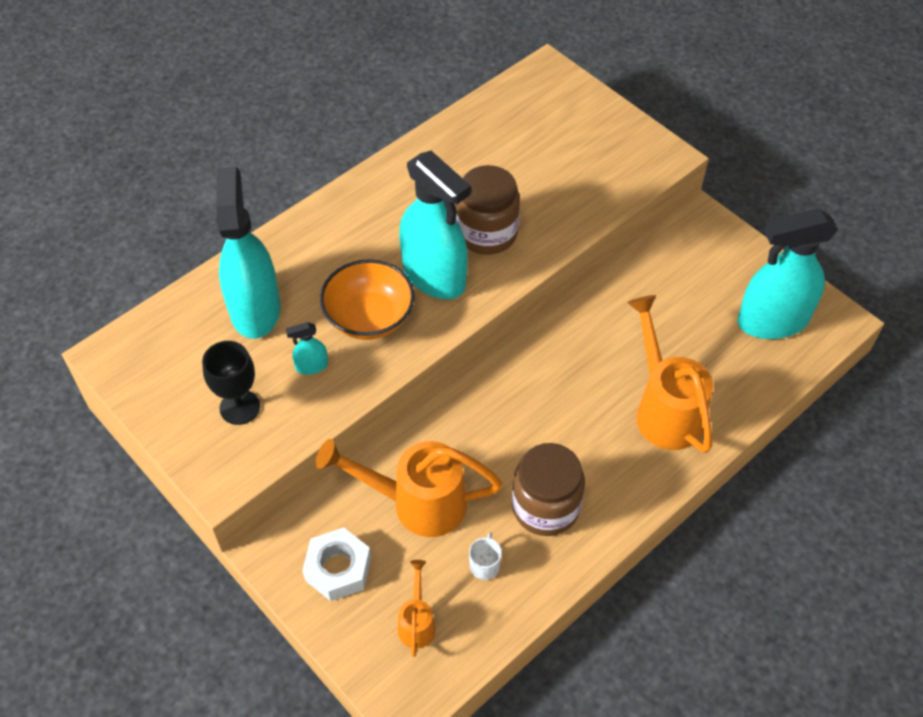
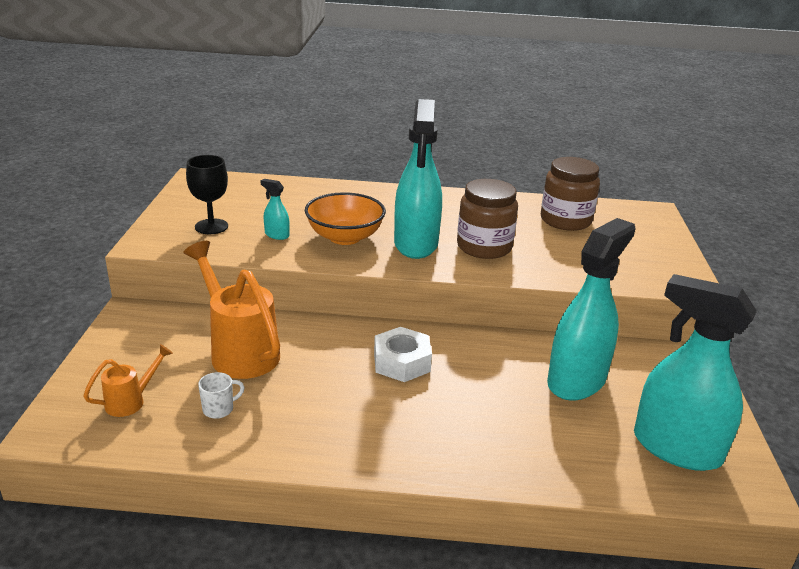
camera: 45 degrees right, 25 degrees down
turquoise spray bottle [216,167,280,339] -> turquoise spray bottle moved to [547,218,636,401]
white nut [302,527,371,601] -> white nut moved to [374,327,432,382]
brown jar [512,443,585,536] -> brown jar moved to [541,157,600,231]
orange watering can [627,295,713,453] -> none

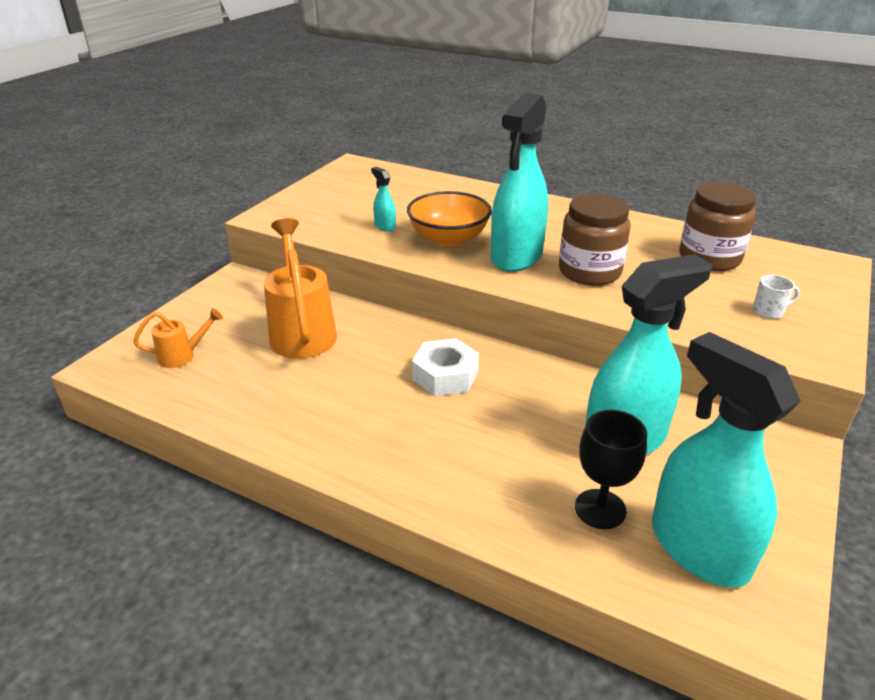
camera: 25 degrees right, 5 degrees up
black goblet [186,155,228,234] -> black goblet moved to [575,410,647,529]
white mug [198,372,245,419] -> white mug moved to [753,275,800,319]

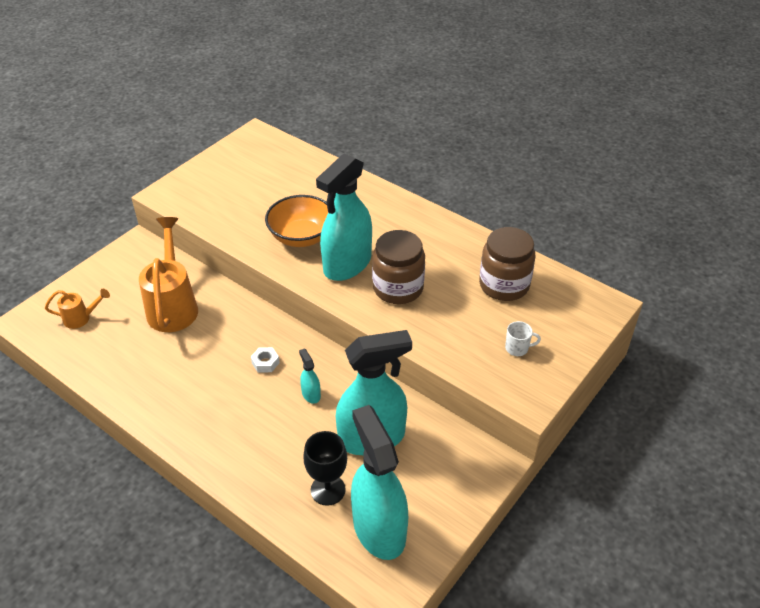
camera: 10 degrees right, 10 degrees up
turquoise spray bottle [371,167,396,232] -> turquoise spray bottle moved to [299,348,321,404]
white nut [412,339,479,396] -> white nut [251,347,280,372], size x0.55

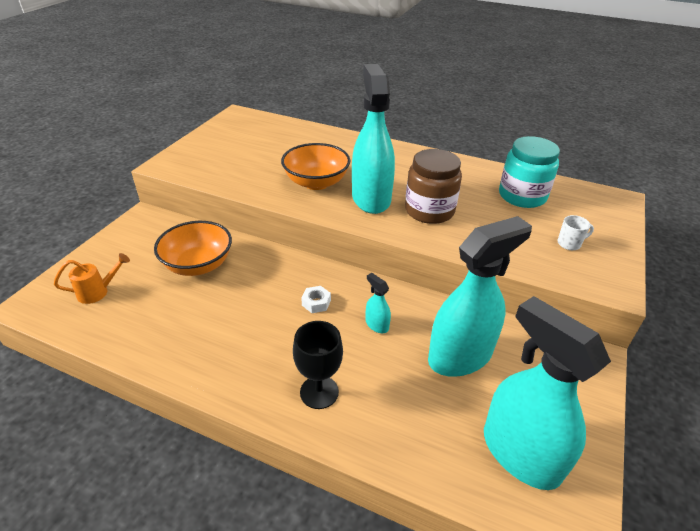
camera: 15 degrees left, 5 degrees down
orange watering can [139,217,198,332] -> orange bowl [154,221,232,276]
black goblet [303,431,347,506] -> black goblet moved to [293,321,343,409]
turquoise spray bottle [316,153,372,281] -> turquoise spray bottle turned 150 degrees clockwise [352,64,395,214]
brown jar [479,227,535,301] -> turquoise jar [499,136,560,208]

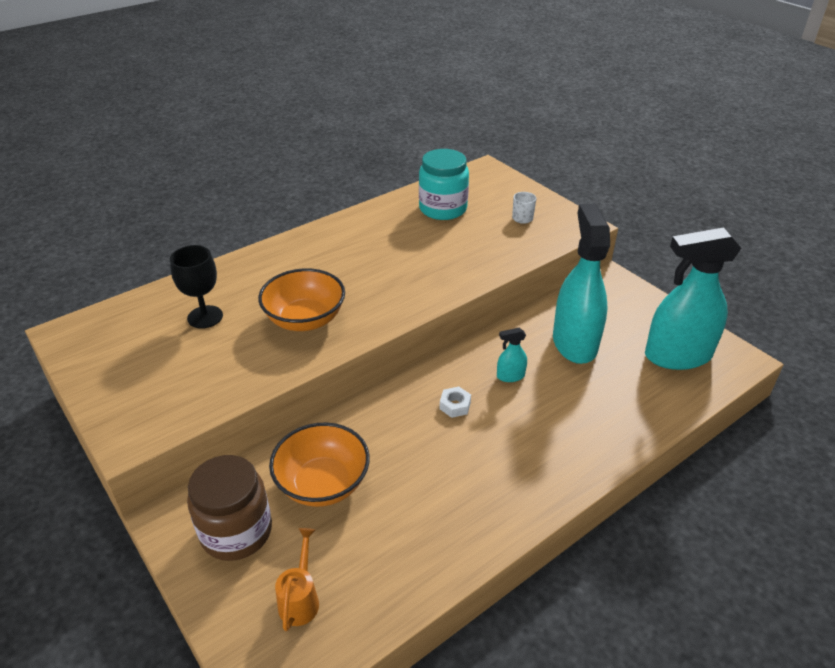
camera: 60 degrees left, 0 degrees up
black goblet [293,321,343,409] -> black goblet moved to [170,245,223,329]
turquoise spray bottle [352,64,395,214] -> none
brown jar [405,149,462,224] -> brown jar moved to [187,455,272,561]

